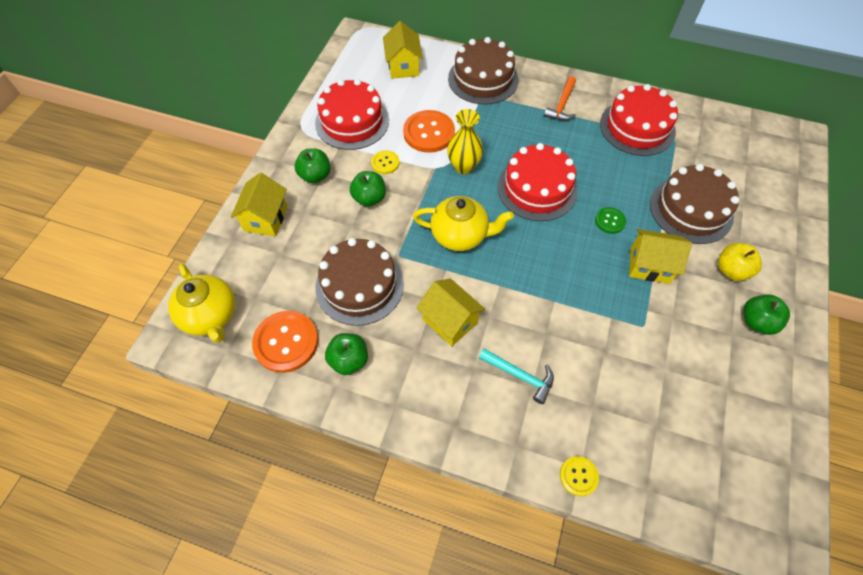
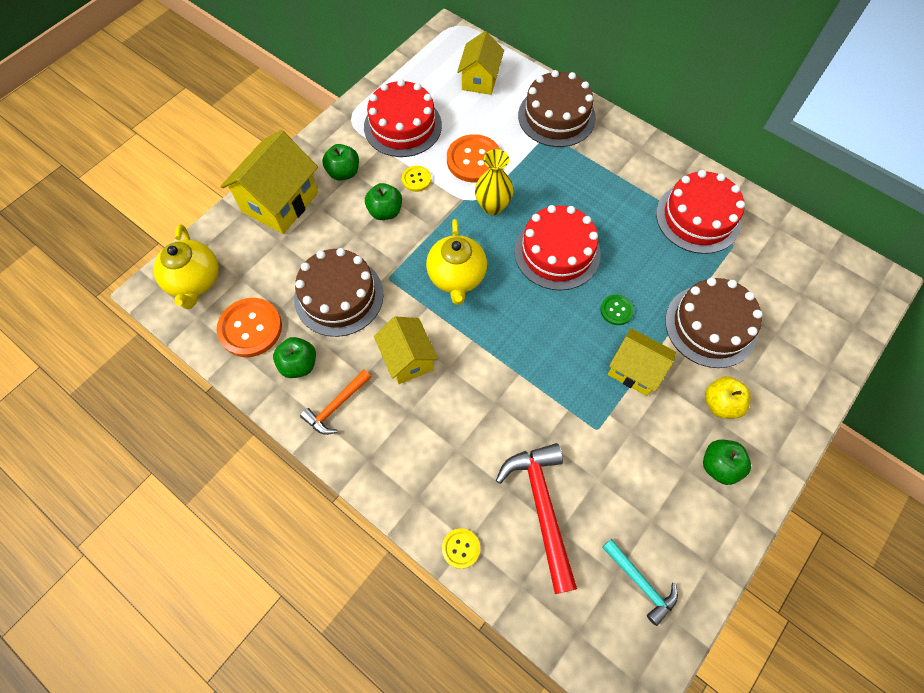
camera: 20 degrees right, 5 degrees up
yellow house [231,173,288,236] -> yellow house [220,130,318,234], size x1.54
yellow teapot [413,196,514,251] -> yellow teapot turned 60 degrees clockwise [426,219,487,305]
turquoise hammer [479,348,554,404] -> turquoise hammer moved to [602,539,678,626]
orange hammer [544,76,576,121] -> orange hammer moved to [300,369,371,435]
none -> red hammer [496,443,577,594]

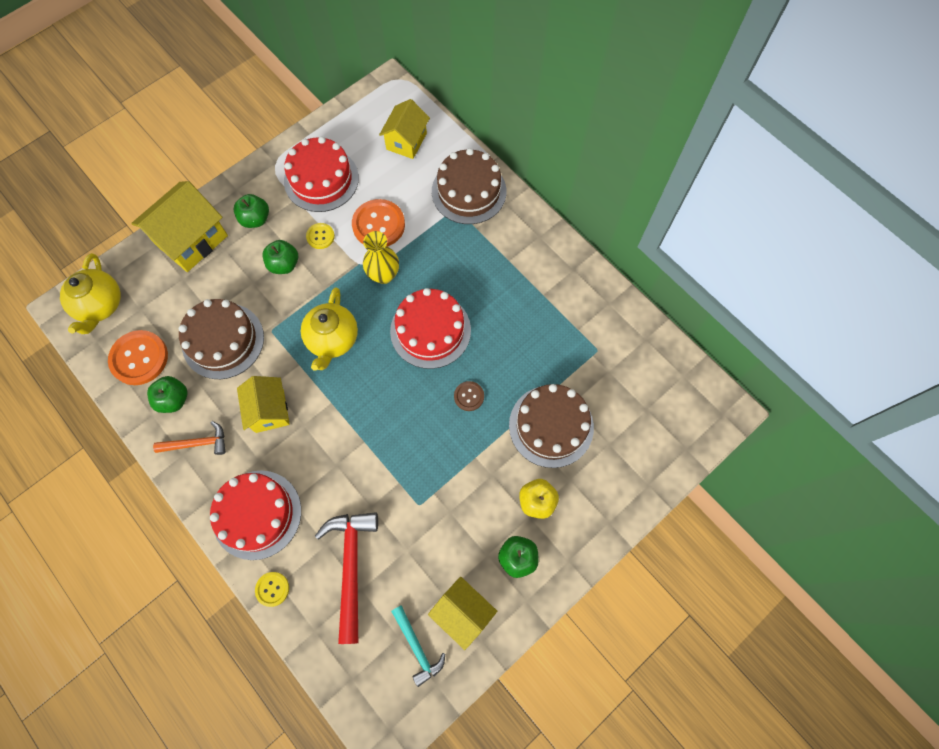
camera: 10 degrees right, 5 degrees up
orange hammer [300,369,371,435] -> orange hammer turned 150 degrees counterclockwise [153,421,226,455]
green button [600,295,634,325] -> brown button [454,381,484,411]
yellow house [608,328,676,396] -> yellow house moved to [428,577,497,650]
red cake [656,170,745,254] -> red cake moved to [210,470,301,560]

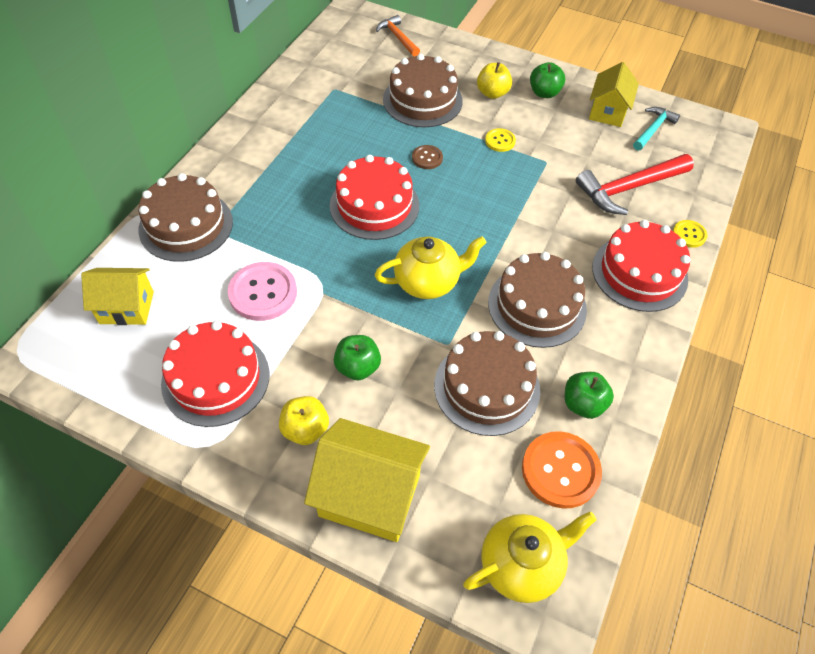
camera: 115 degrees left, 15 degrees down
orange hammer [153,421,226,455] -> orange hammer moved to [376,15,420,57]
green apple [233,194,269,228] -> yellow apple [279,396,329,445]
yellow house [237,376,290,433] -> brown cake [488,252,587,348]
yellow button [306,223,335,249] -> yellow button moved to [485,128,516,152]
orange button [352,199,405,247] -> pink button [228,262,297,321]
yellow vase [363,231,399,284] -> none

